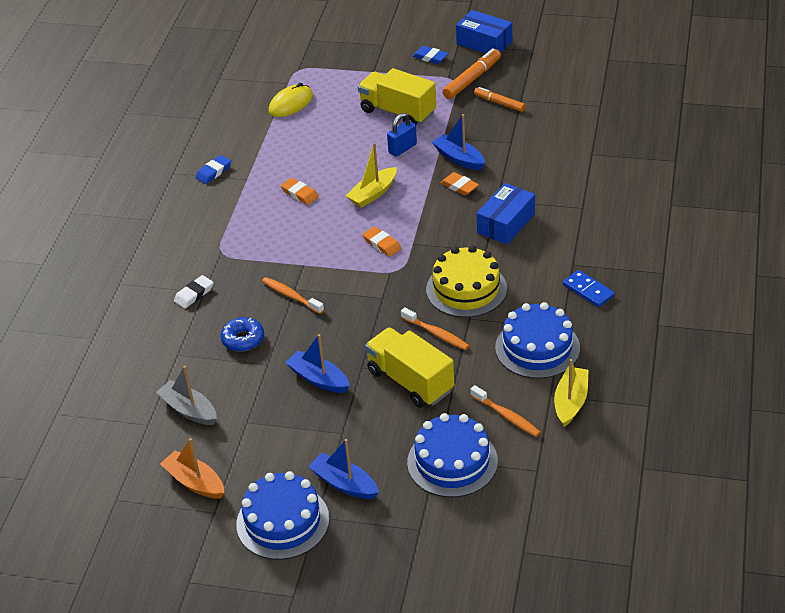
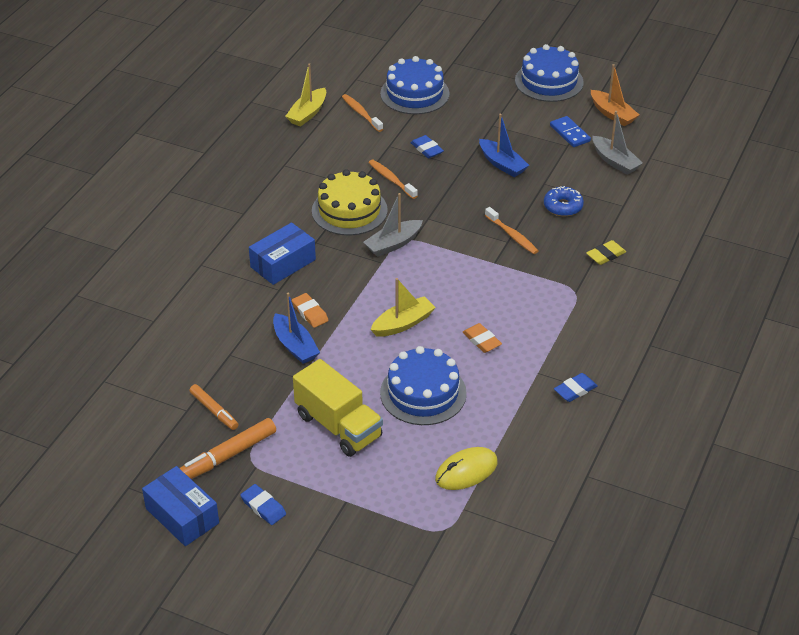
camera: 170 degrees left, 0 degrees up
white eraser [174,275,214,309] -> yellow eraser [586,240,626,265]
blue boat [308,439,379,499] -> none
orange eraser [363,226,401,257] -> none
yellow truck [365,327,454,408] -> blue eraser [410,135,444,158]
blue padlock [387,113,417,157] -> none
blue cake [495,302,580,379] -> blue cake moved to [380,346,467,425]
blue domino [563,270,615,307] -> blue domino moved to [550,116,591,147]
none -> grey boat [363,193,423,257]

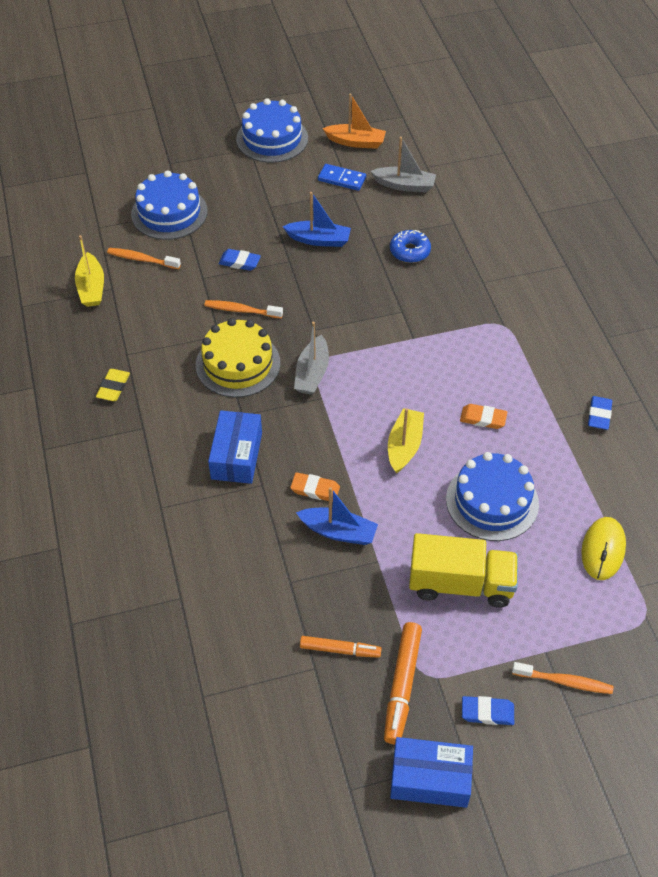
camera: 40 degrees left, 10 degrees up
orange toothbrush [485,207,538,254] -> orange toothbrush moved to [512,662,613,694]
yellow eraser [586,240,626,265] -> yellow eraser moved to [96,369,130,401]

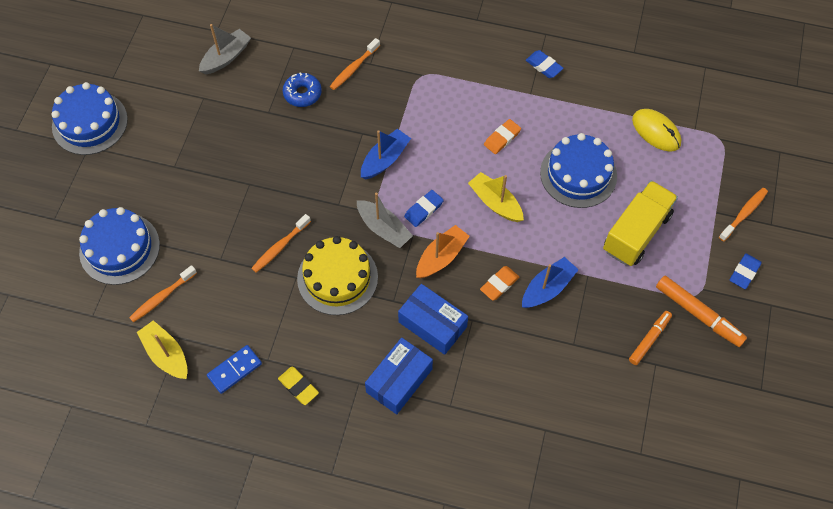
camera: 60 degrees left, 10 degrees up
yellow boat [75,235,104,307] -> yellow boat turned 150 degrees counterclockwise [137,320,188,379]
blue eraser [219,249,261,271] -> blue eraser moved to [404,190,444,227]
blue boat [283,192,351,247] -> blue boat moved to [361,129,411,179]
blue domino [318,164,366,191] -> blue domino moved to [207,345,262,394]
orange boat [323,93,386,149] -> orange boat moved to [416,225,470,278]
blue box [390,737,473,808] -> blue box moved to [365,338,433,414]
none -> orange toothbrush [330,38,380,90]

